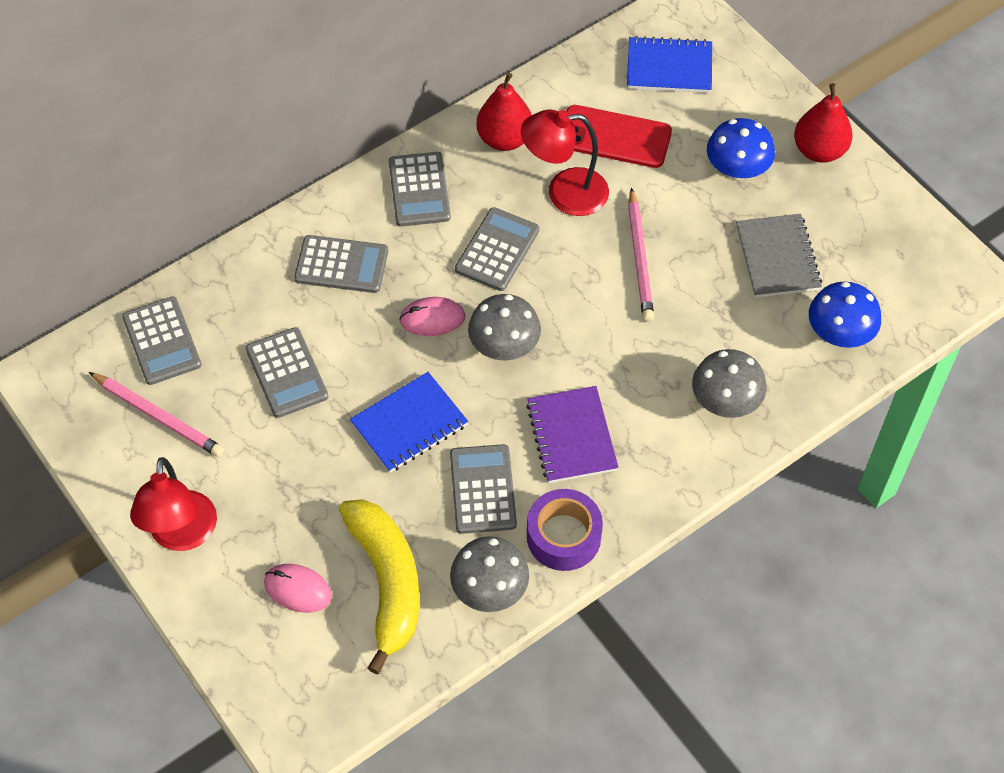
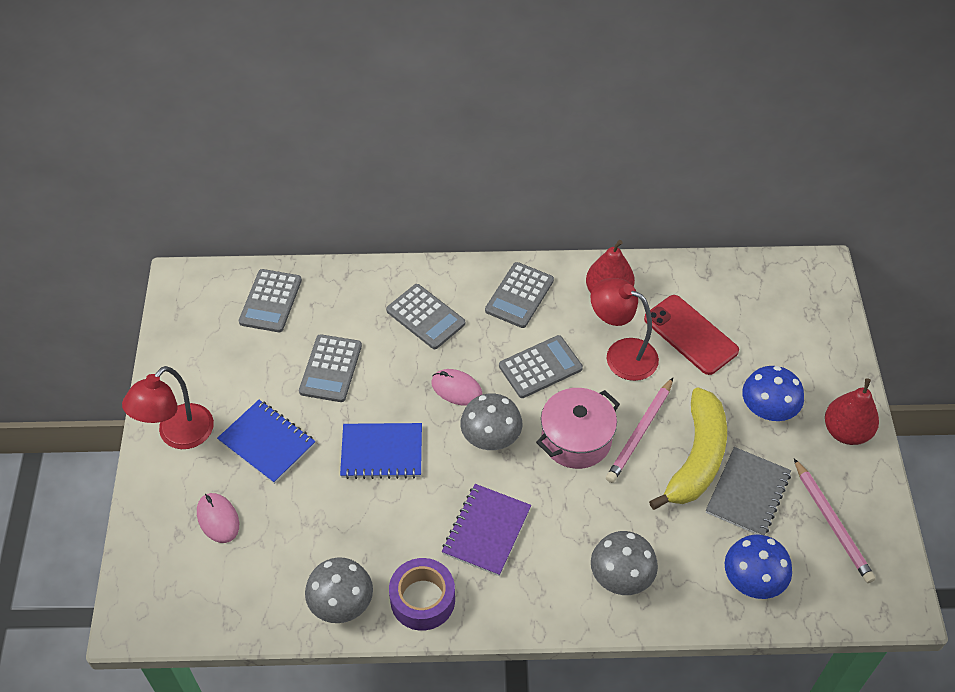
camera: 35 degrees right, 5 degrees down
pink pencil [89,372,224,457] -> pink pencil moved to [794,458,876,583]
yellow banana [339,499,420,674] -> yellow banana moved to [649,387,727,510]
grey calculator [450,444,517,534] -> none
blue notebook [627,36,712,93] -> blue notebook moved to [217,400,316,484]
none -> pink pot [536,388,620,469]

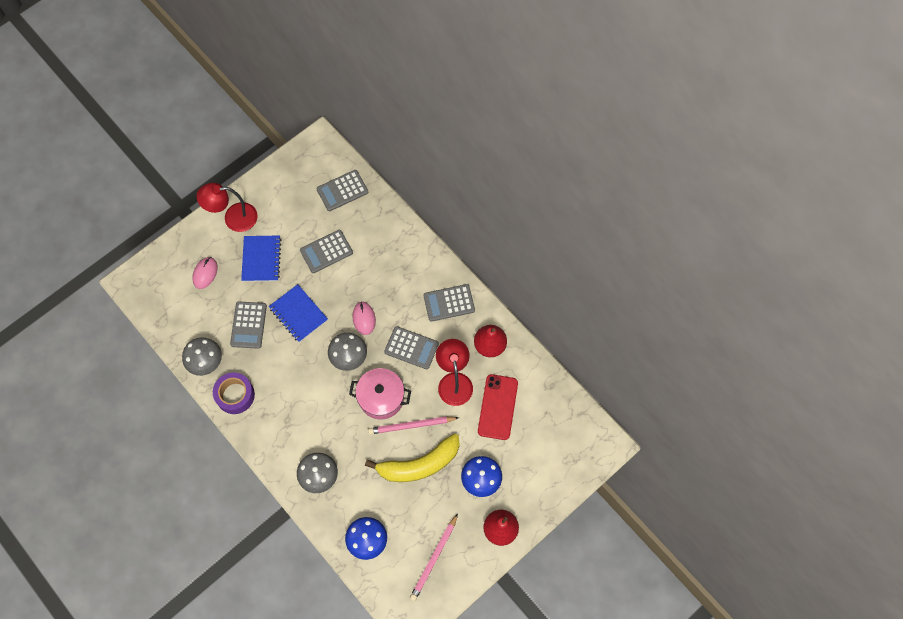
camera: 50 degrees right, 15 degrees up
grey calculator [386,284,465,349] -> grey calculator moved to [230,301,267,349]
purple notebook [442,484,531,576] -> none
grey notebook [706,447,791,535] -> none

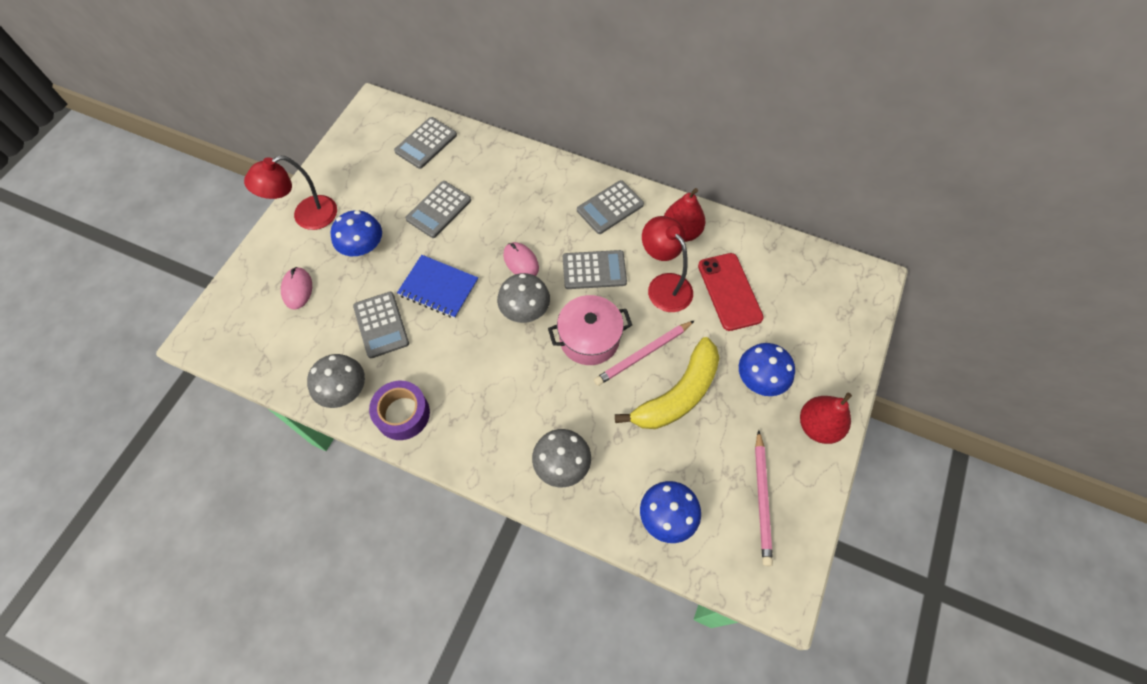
camera: 25 degrees left, 5 degrees down
blue notebook [241,235,281,282] -> blue mushroom [331,210,382,256]

